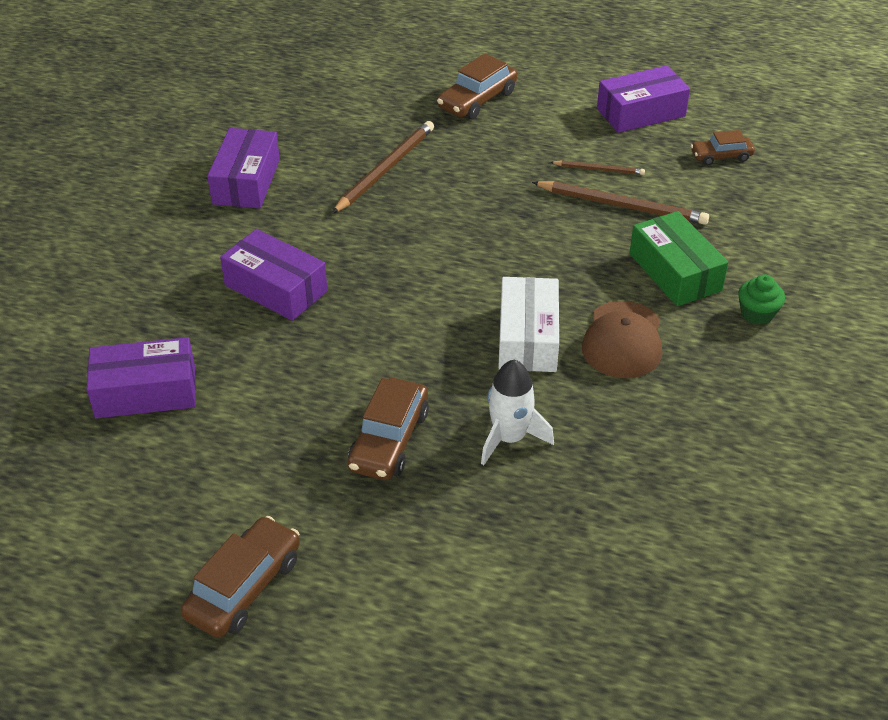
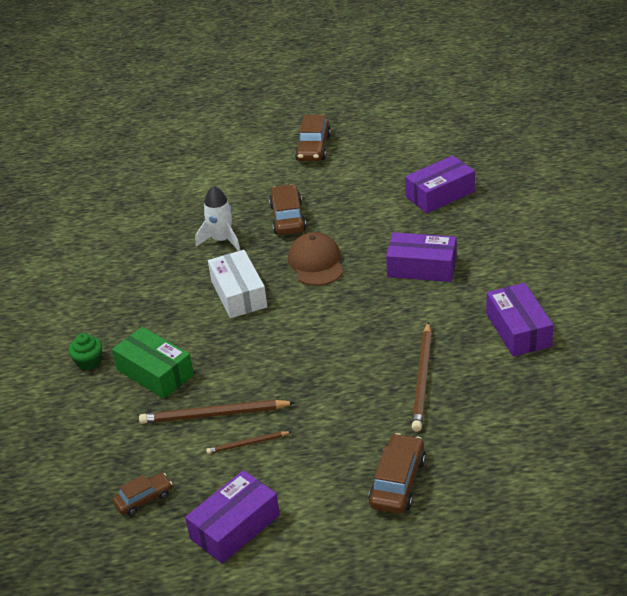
camera: 160 degrees right, 5 degrees down
brown cap [582,301,662,378] -> brown cap moved to [288,232,343,286]

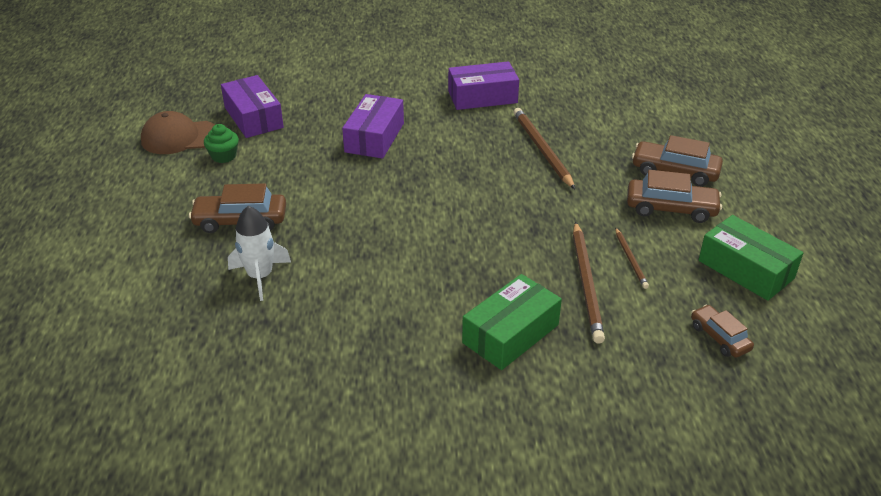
camera: 90 degrees left, 0 degrees up
green cupcake [68,333,102,370] -> green cupcake moved to [204,124,239,163]
purple box [185,470,280,564] -> green box [698,215,804,301]
white box [208,250,267,318] -> none
brown cap [288,232,343,286] -> brown cap moved to [141,111,215,154]
brown car [295,115,331,161] -> brown car moved to [627,170,722,223]
brown pencil [412,322,432,432] -> brown pencil turned 120 degrees counterclockwise [513,108,575,189]

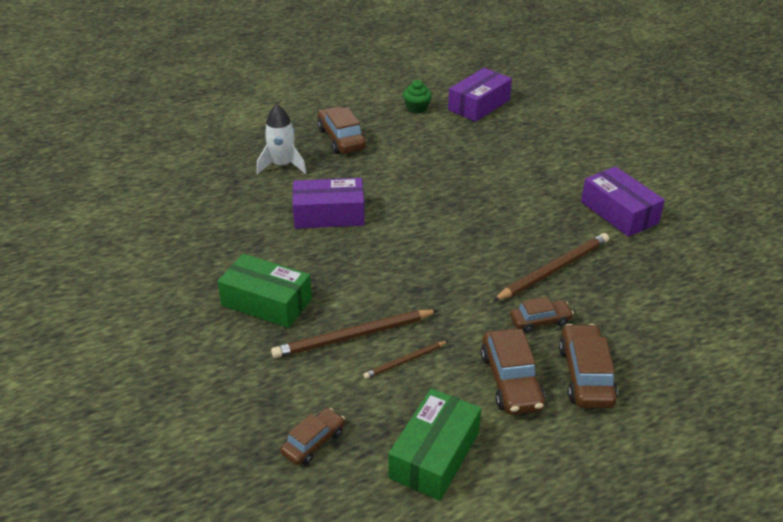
camera: 70 degrees right, 0 degrees up
brown cap [141,111,215,154] -> none
purple box [342,94,404,159] -> purple box moved to [292,178,365,229]
none -> brown car [510,297,574,333]

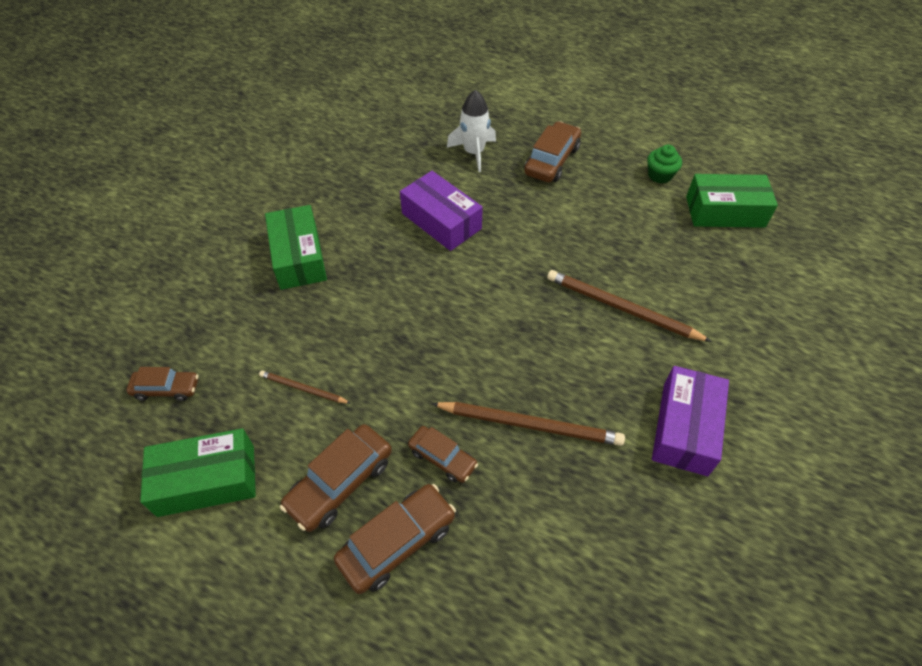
camera: 50 degrees right, 15 degrees up
brown pencil [271,310,439,358] -> brown pencil moved to [547,270,712,342]
purple box [448,68,512,122] -> green box [686,174,778,228]

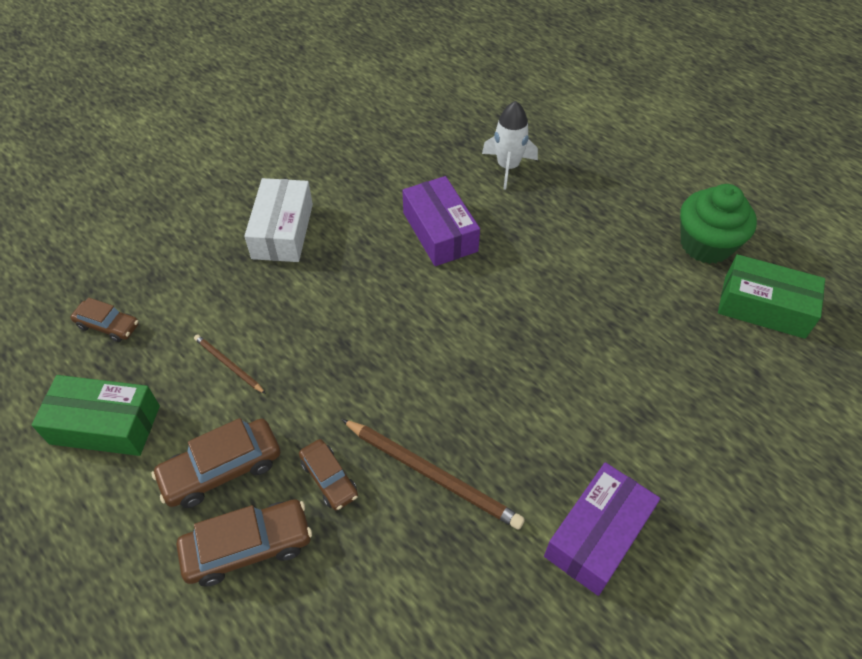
camera: 20 degrees right, 0 degrees up
green box [265,205,327,290] -> white box [244,178,313,262]
brown car [524,121,581,182] -> none
brown pencil [547,270,712,342] -> none
green cupcake [647,145,682,184] -> green cupcake [680,184,757,264], size x1.81

